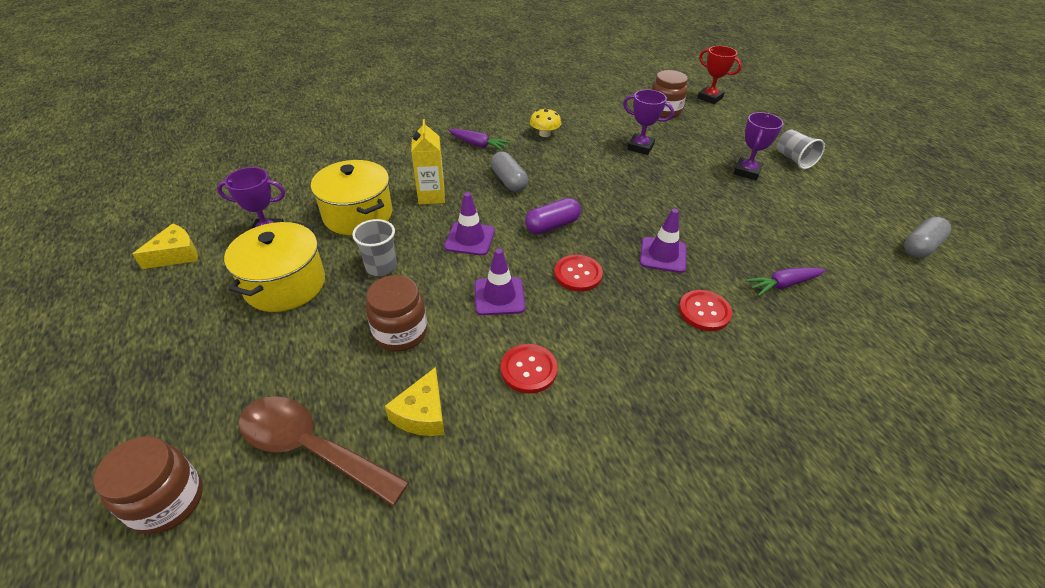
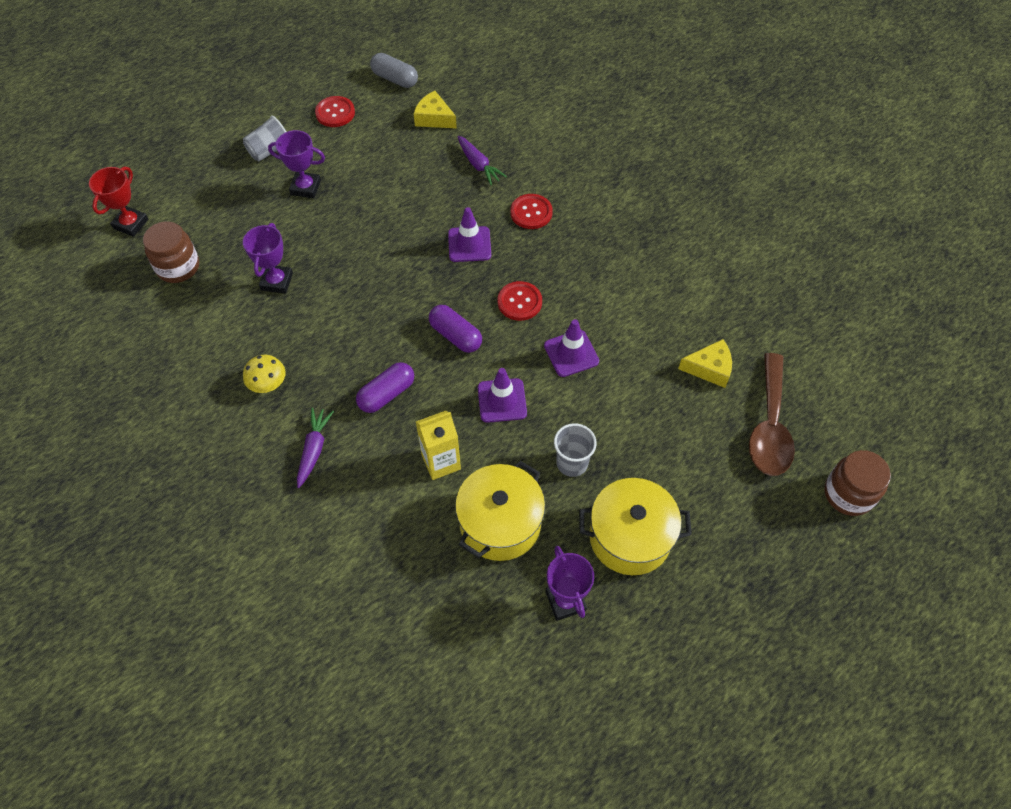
camera: 105 degrees left, 15 degrees up
yellow cheese [132,223,198,269] -> yellow cheese moved to [414,91,457,128]
brown jar [366,275,427,351] -> none
grey capsule [491,152,528,192] -> purple capsule [356,362,414,413]
red button [501,344,558,394] -> red button moved to [315,96,355,127]

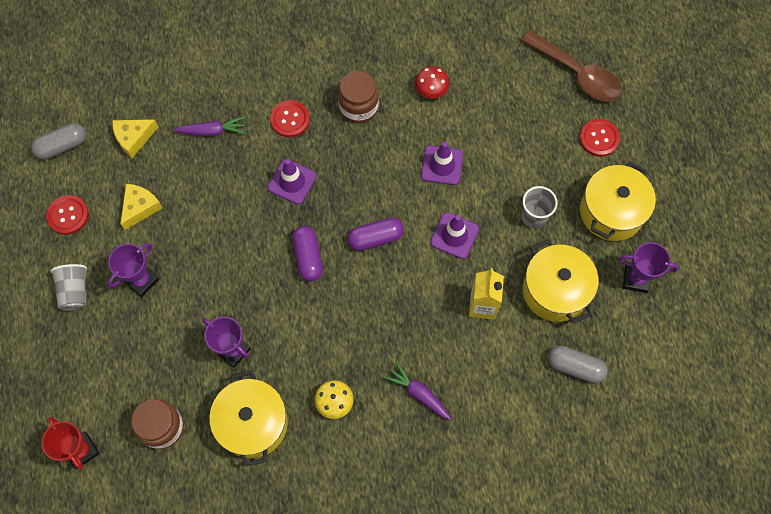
camera: 60 degrees left, 10 degrees up
purple capsule [356,362,414,413] -> purple capsule moved to [292,226,323,281]
red button [498,281,542,321] -> red button moved to [579,119,620,157]
yellow cheese [678,339,732,388] -> yellow cheese moved to [120,184,163,230]
brown jar [824,450,891,516] -> brown jar moved to [338,71,379,124]
none -> yellow pot [209,371,288,466]
none -> red mushroom [415,66,450,99]
none -> grey capsule [548,345,608,383]

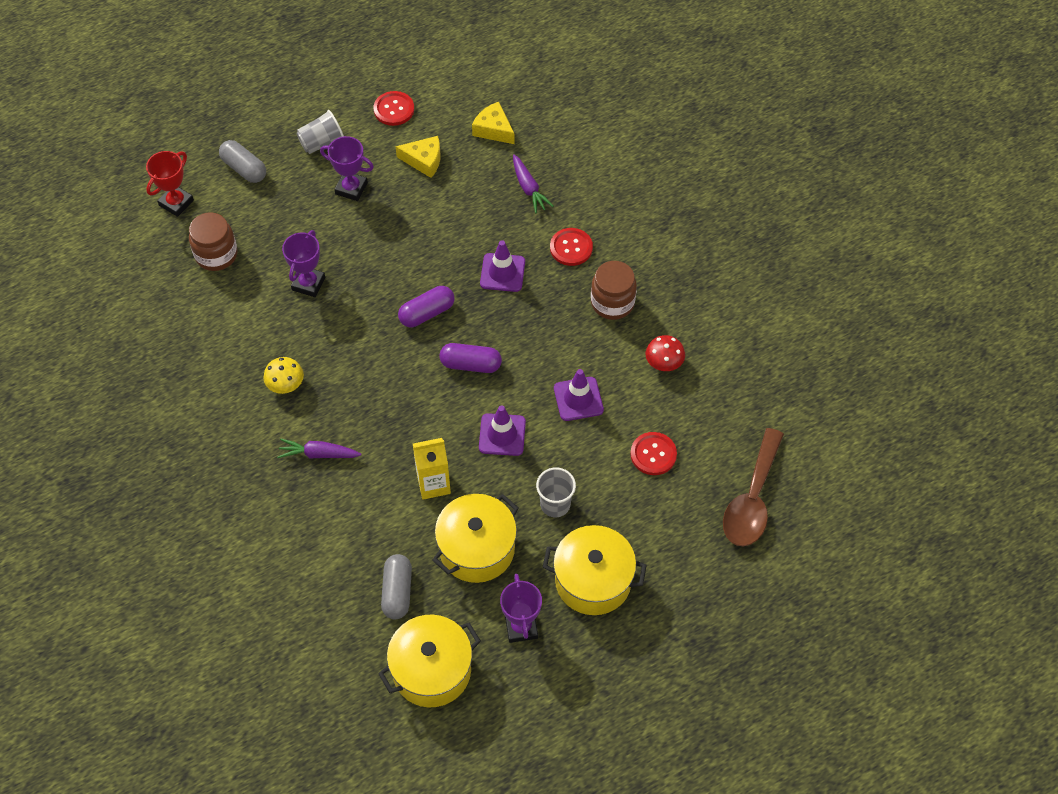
camera: 70 degrees right, 10 degrees down
grey capsule [31,123,86,160] -> grey capsule moved to [219,140,266,183]
yellow pot [209,371,288,466] -> yellow pot moved to [378,615,481,707]
purple capsule [347,217,404,251] -> purple capsule turned 45 degrees counterclockwise [440,343,502,373]
purple carrot [384,362,451,420] -> purple carrot turned 105 degrees counterclockwise [277,438,361,459]
red button [579,119,620,157] -> red button moved to [630,432,677,475]

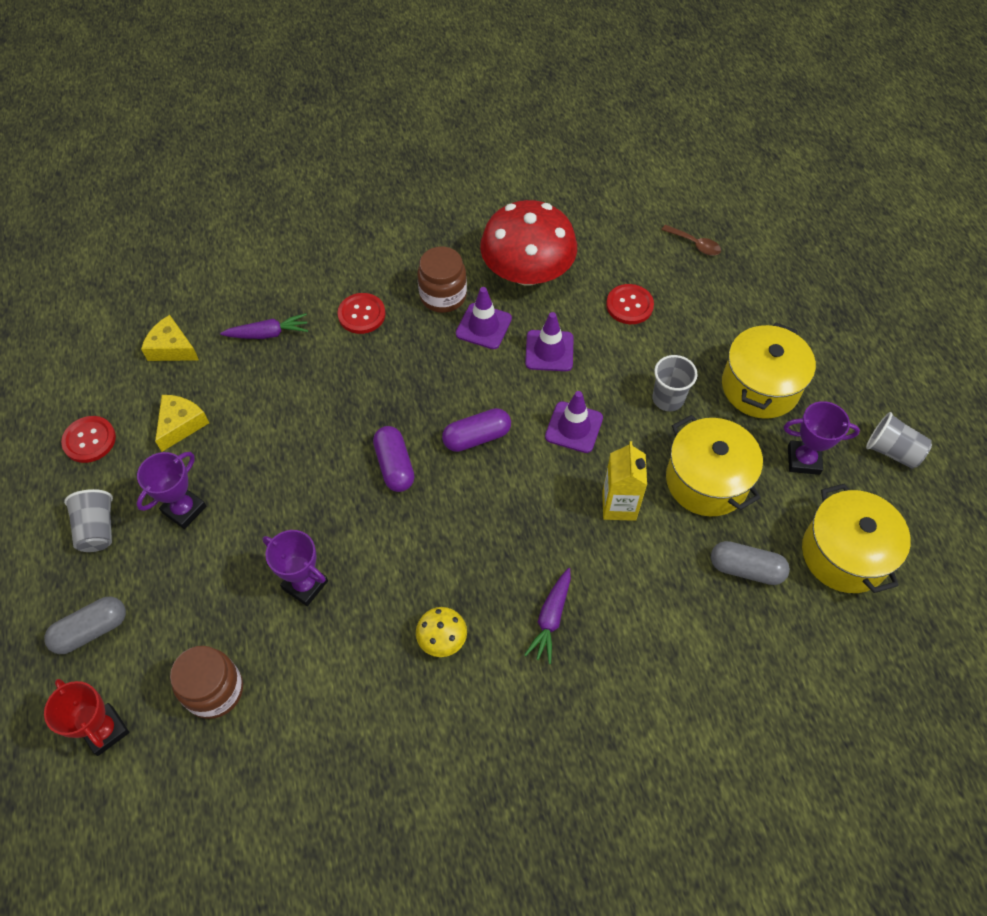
camera: 75 degrees left, 0 degrees up
purple capsule [440,343,502,373] -> purple capsule turned 45 degrees clockwise [442,408,511,452]
yellow cheese [472,102,515,144] -> yellow cheese turned 60 degrees clockwise [141,315,199,361]
purple traffic cone [480,240,525,292] -> purple traffic cone moved to [456,287,512,349]
red mushroom [646,335,685,371] -> red mushroom [480,200,577,286], size x2.31
brown spoon [723,428,784,546] -> brown spoon [661,225,721,255], size x0.48
none -> grey cup [866,412,932,469]

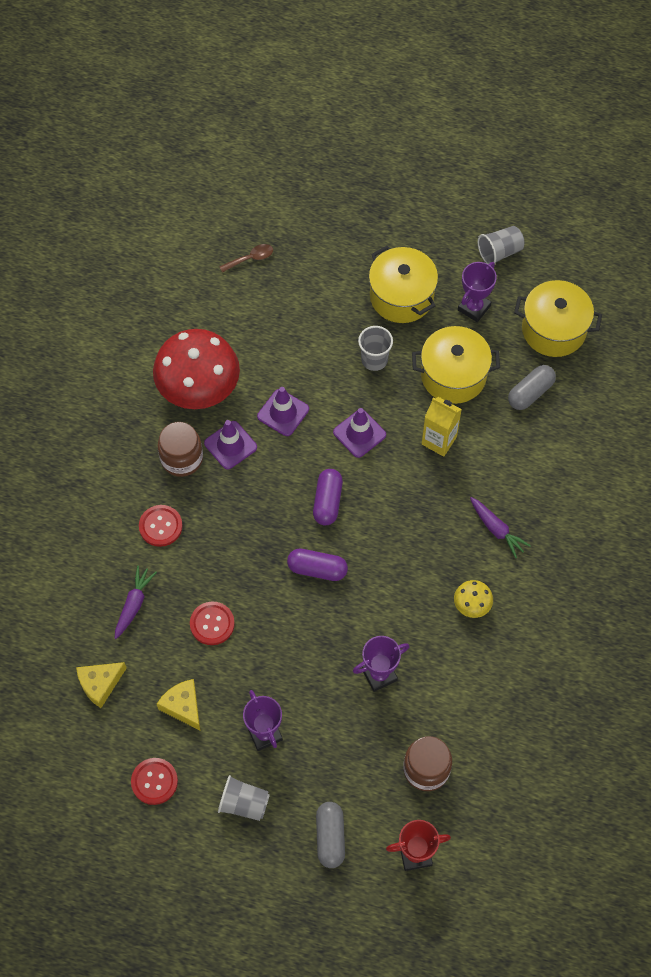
camera: 60 degrees left, 5 degrees up
red button [606,284,654,324] -> red button moved to [190,601,235,645]

